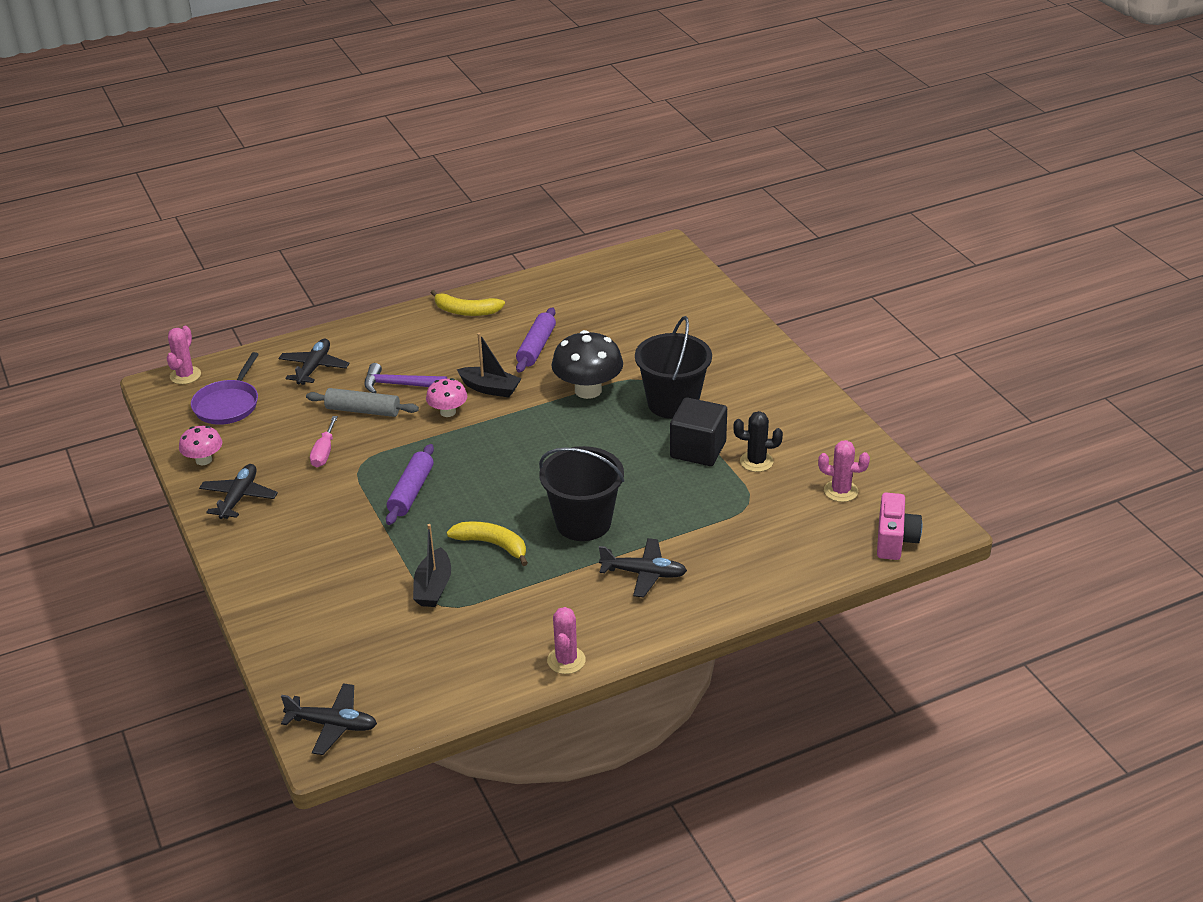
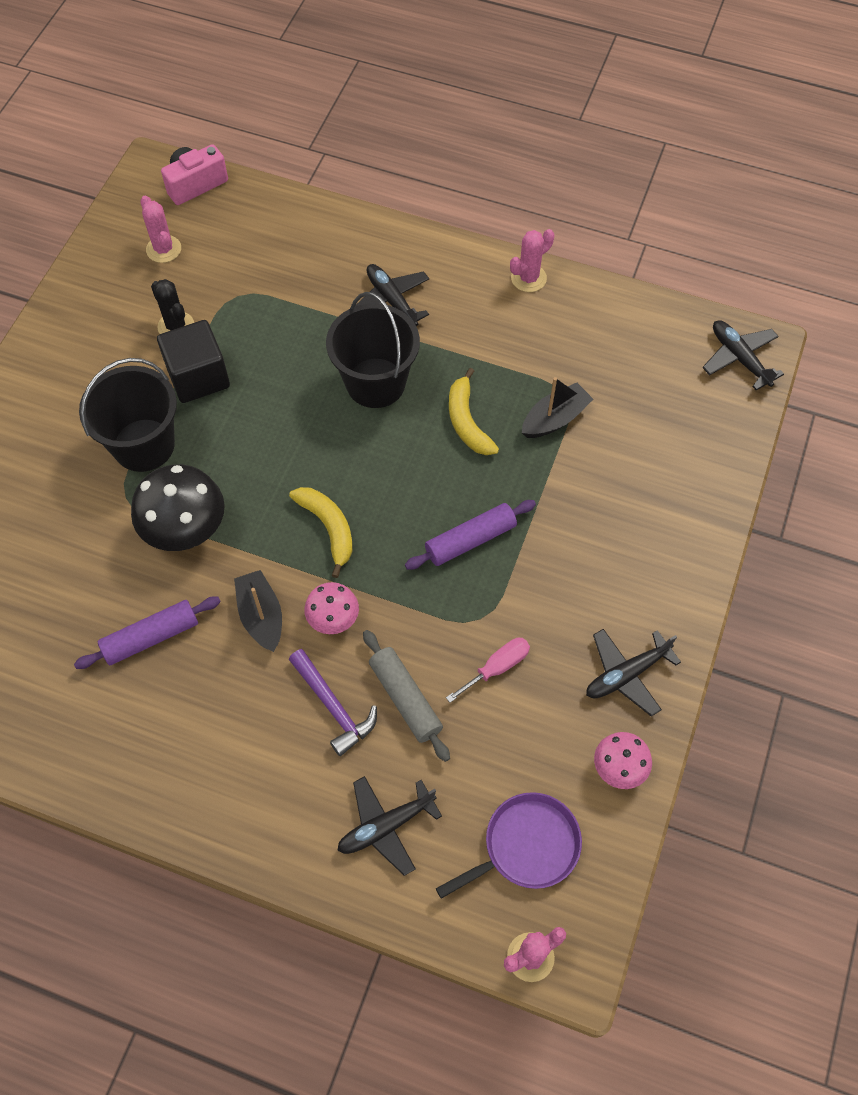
camera: 135 degrees left, 25 degrees up
yellow banana [430,290,505,316] -> yellow banana moved to [289,487,353,578]

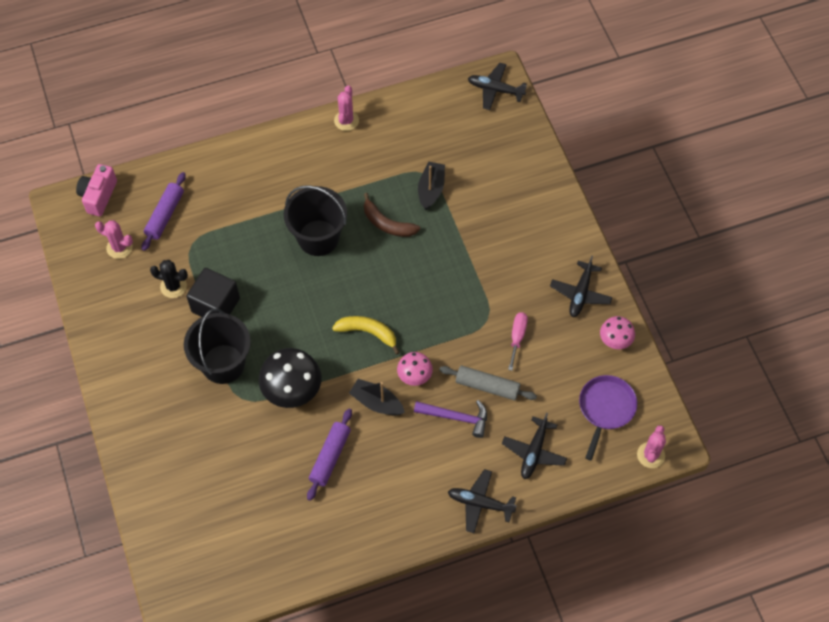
camera: 40 degrees left, 0 degrees up
black plane [355,264,430,326] -> black plane moved to [448,469,517,533]
purple rolling pin [405,500,536,570] -> purple rolling pin moved to [142,172,186,251]
yellow banana [449,368,499,455] -> brown banana [364,193,420,237]

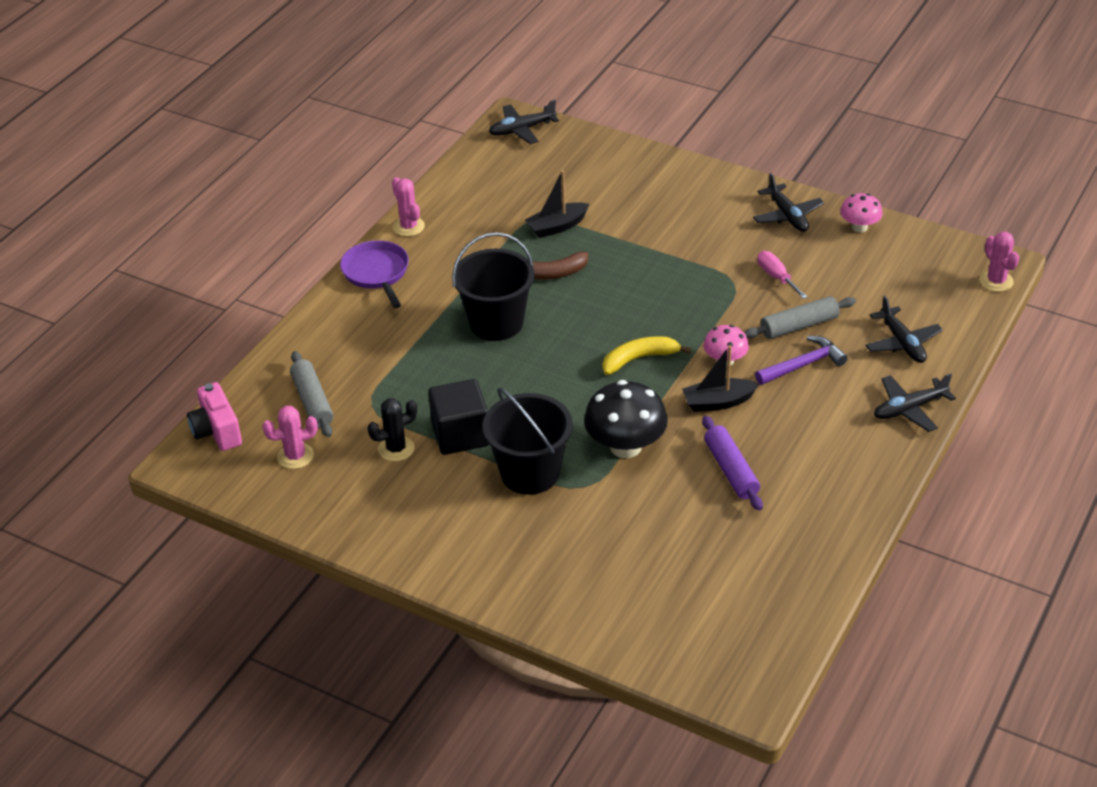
camera: 40 degrees left, 20 degrees down
purple rolling pin [142,172,186,251] -> grey rolling pin [290,351,333,437]
black boat [418,161,445,210] -> black boat turned 90 degrees counterclockwise [525,170,589,238]
purple pan [579,375,637,460] -> purple pan moved to [340,240,409,308]

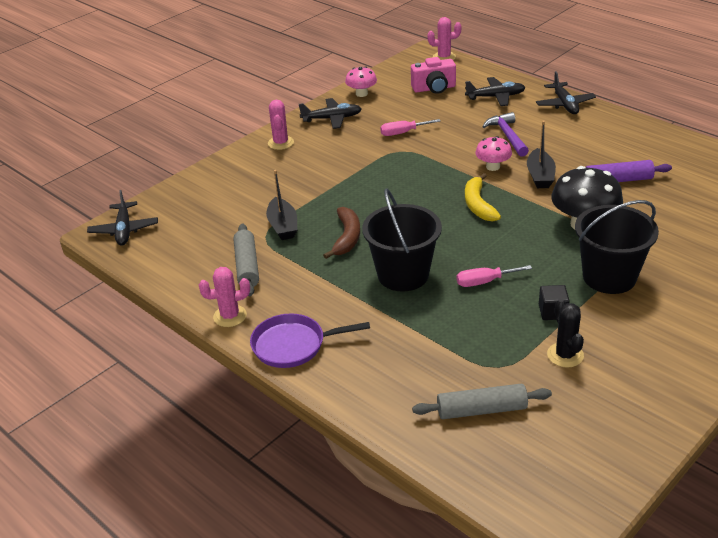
camera: 75 degrees left, 5 degrees down
pink camera [187,382,242,451] -> pink camera moved to [411,57,456,94]
pink cactus [262,406,318,469] -> pink cactus moved to [268,100,294,150]
black cube [428,379,490,455] -> black cube [539,285,570,320], size x0.53
grey rolling pin [744,296,856,339] -> grey rolling pin moved to [234,224,259,296]
none -> pink screwdriver [457,265,532,287]

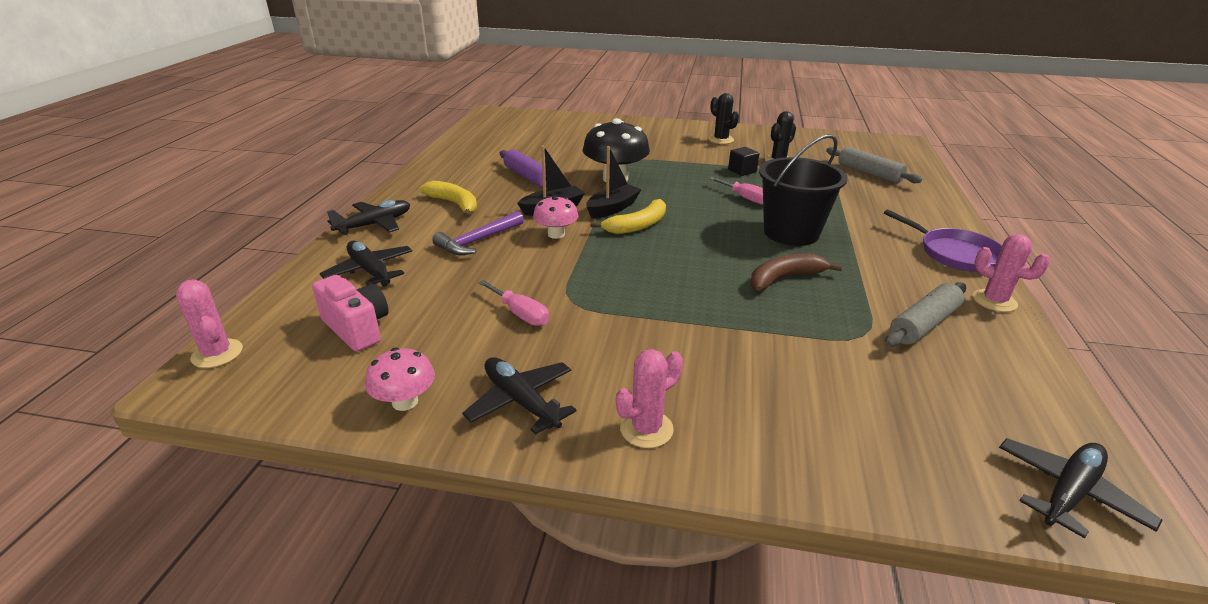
camera: 125 degrees left, 5 degrees down
black boat [266,170,297,240] -> black boat moved to [586,146,642,218]
black bucket [575,200,659,294] -> none
none -> yellow banana [420,181,477,218]
none -> black cactus [709,93,739,144]

